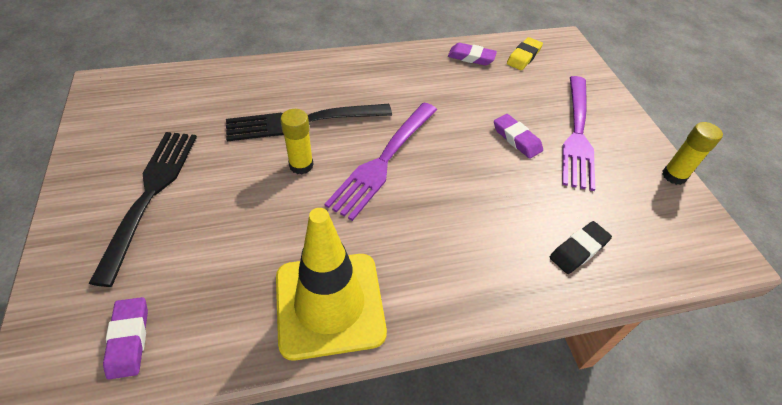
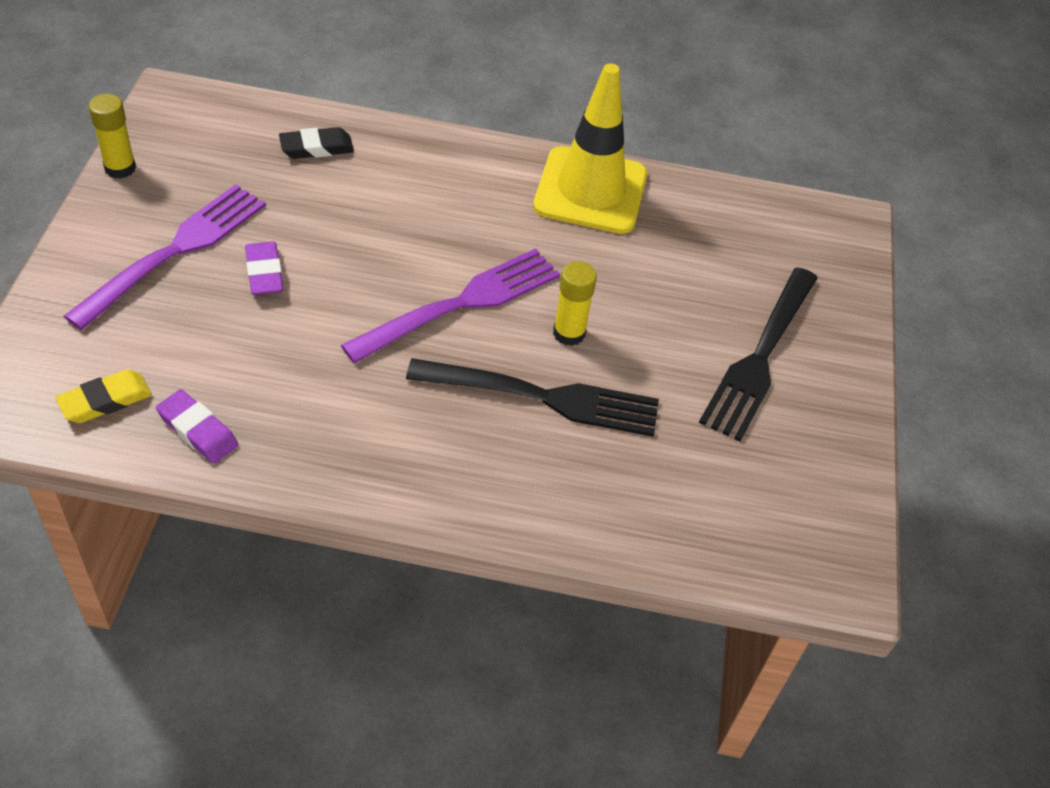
camera: 160 degrees left, 0 degrees up
purple eraser [103,297,148,380] -> none

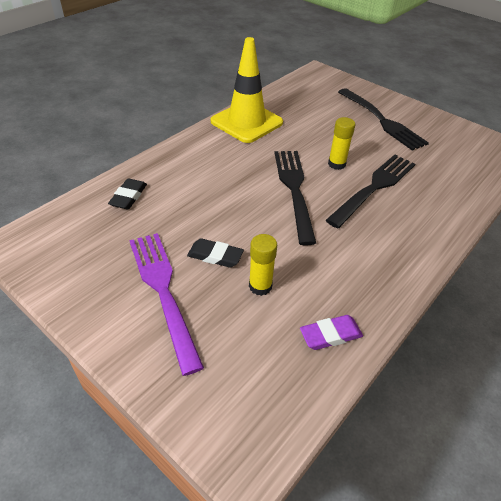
camera: 55 degrees left, 5 degrees down
yellow eraser [55,369,152,423] -> none
yellow glue stick [88,94,136,179] -> yellow glue stick moved to [249,234,277,296]
purple eraser [245,241,283,295] -> black eraser [187,238,244,268]
purple fork [341,248,560,363] -> black fork [275,151,316,245]

